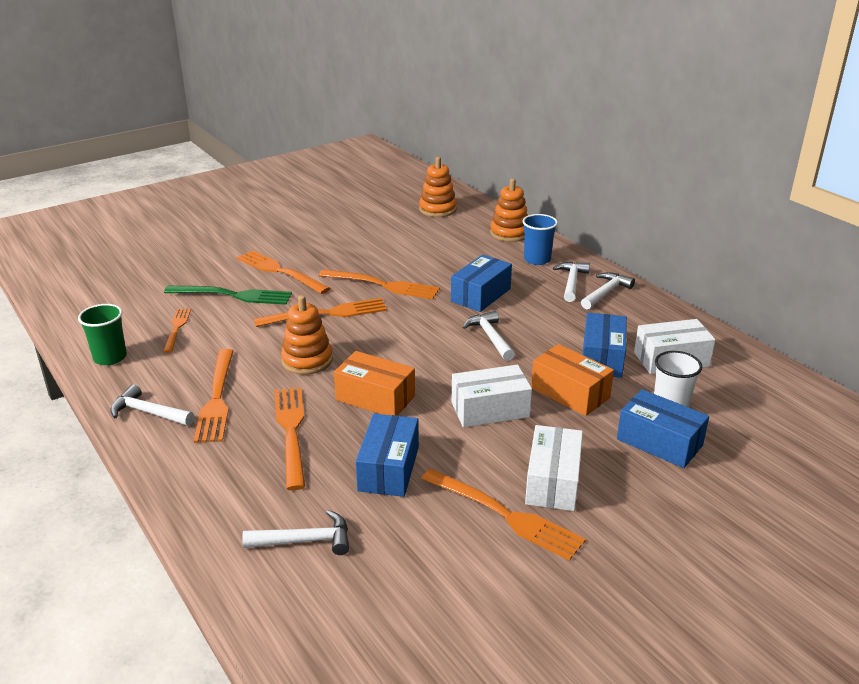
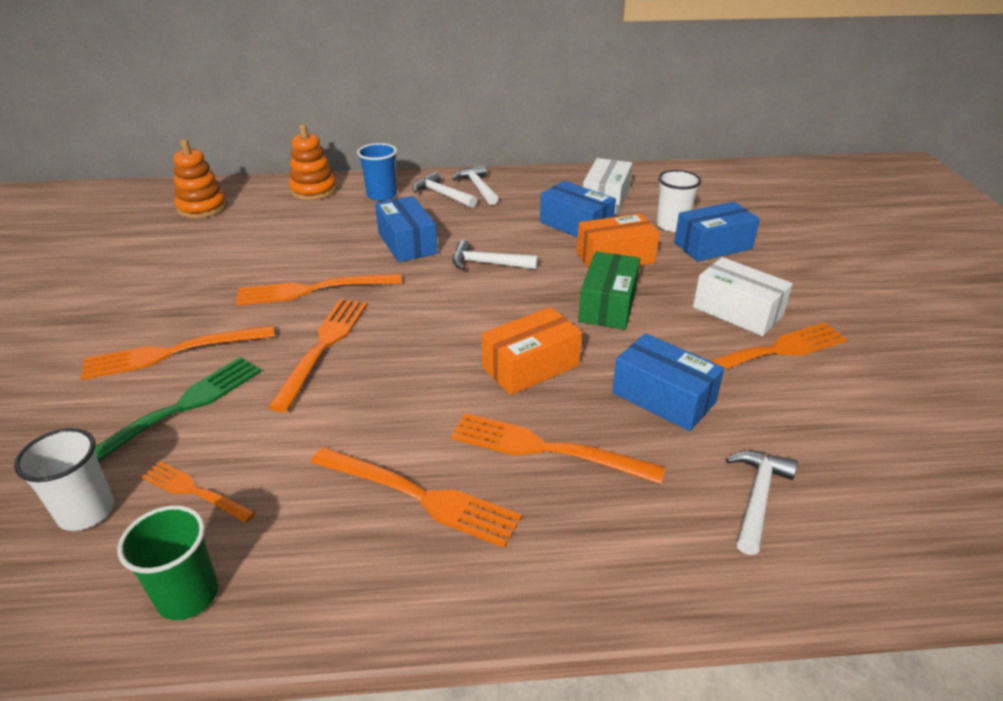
camera: 60 degrees left, 5 degrees up
white hammer [110,384,194,426] -> none
orange stacking toy [281,295,333,375] -> none
orange fork [319,269,440,300] -> orange fork turned 150 degrees counterclockwise [236,273,402,306]
white box [451,365,532,427] -> green box [578,251,640,330]
none -> white cup [14,428,114,531]

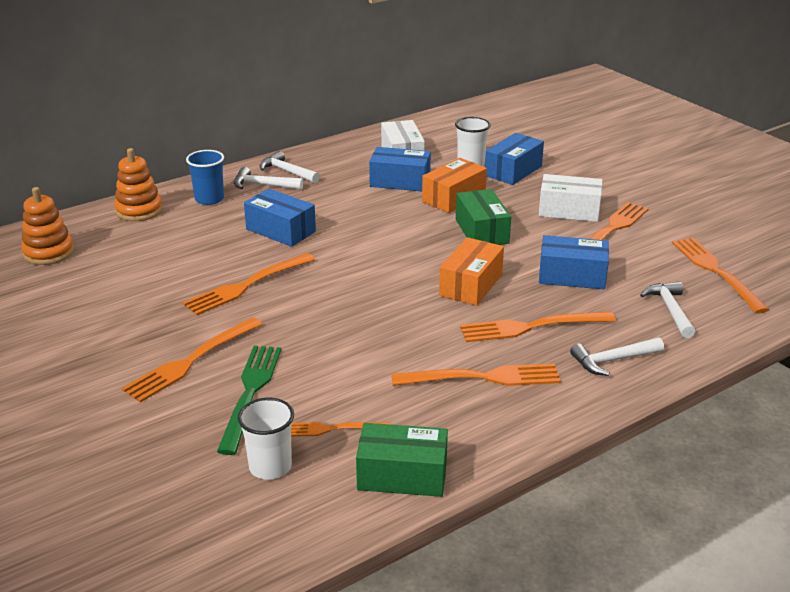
camera: 30 degrees left, 5 degrees down
green cup [117,505,218,620] -> green box [356,423,448,497]
orange fork [268,299,368,412] -> orange fork moved to [672,238,769,313]
white hammer [452,240,538,271] -> white hammer moved to [570,337,664,376]

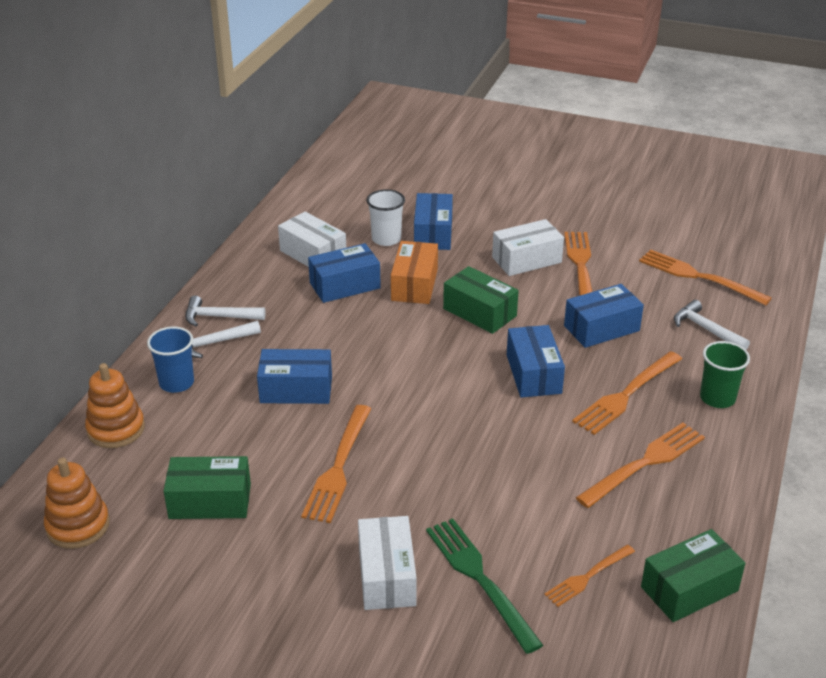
camera: 35 degrees left, 5 degrees up
orange fork [121,317,262,403] -> white box [358,516,417,610]
white cup [238,398,294,480] -> none
orange box [439,237,504,306] -> blue box [507,325,565,398]
white hammer [570,337,664,376] -> green cup [700,341,750,408]
none -> green box [164,456,251,519]

